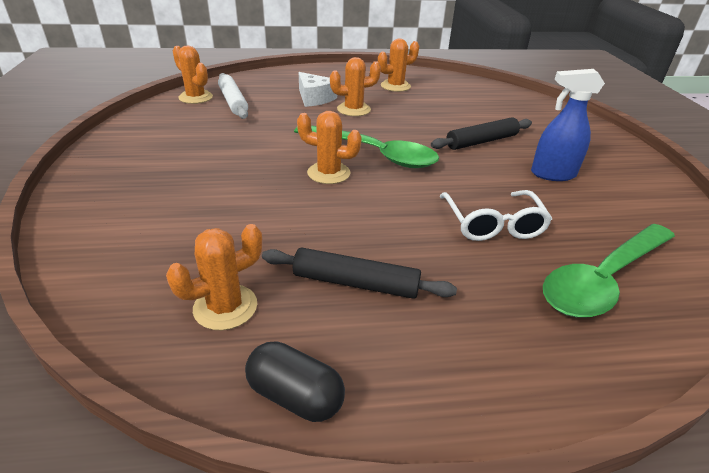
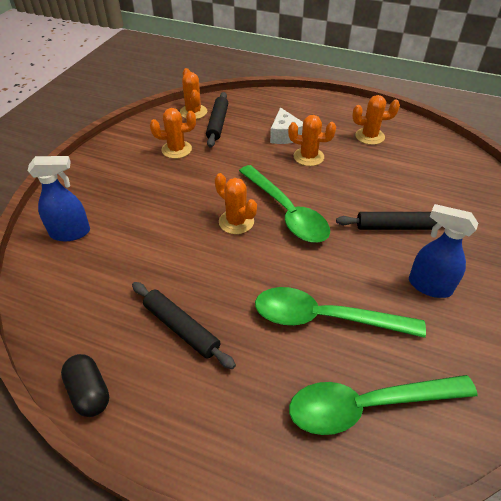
camera: 30 degrees right, 10 degrees up
orange cactus [166,224,262,330] -> orange cactus moved to [150,108,196,159]
white rolling pin [218,73,248,119] -> black rolling pin [206,92,228,148]
white glasses [440,190,552,241] -> green spoon [255,287,426,338]
none -> blue spray bottle [28,156,90,241]

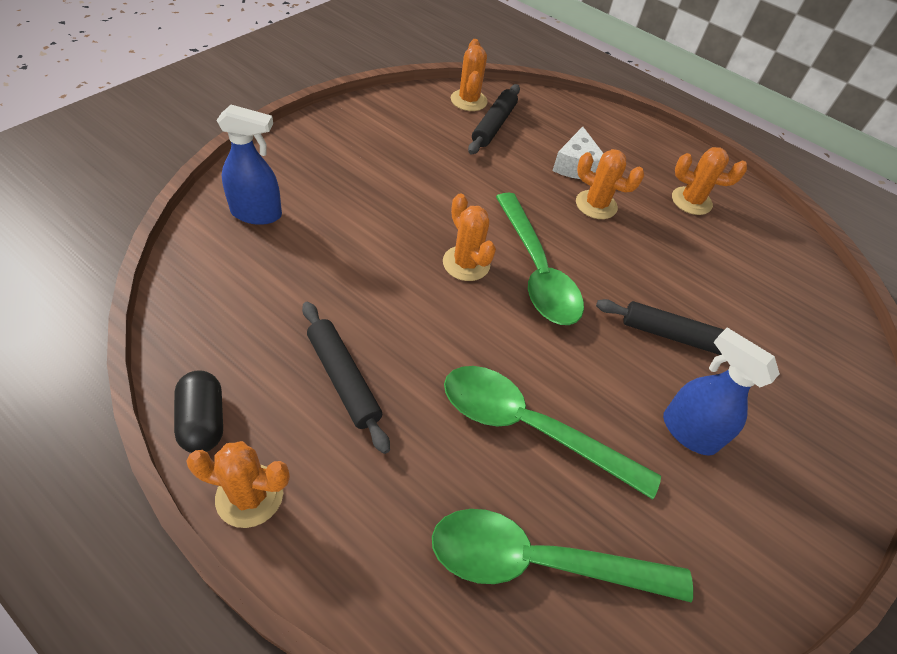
camera: 10 degrees right, 5 degrees up
orange cactus [150,108,196,159] -> orange cactus moved to [186,441,290,528]

